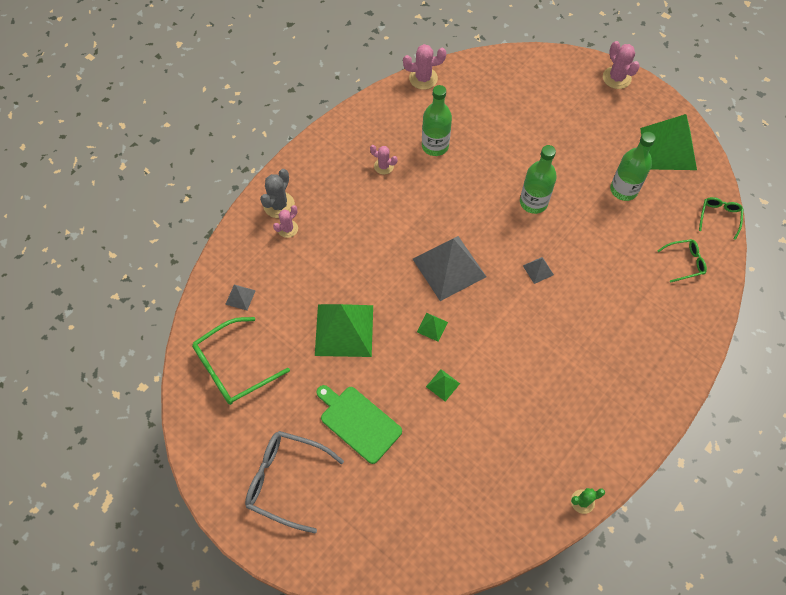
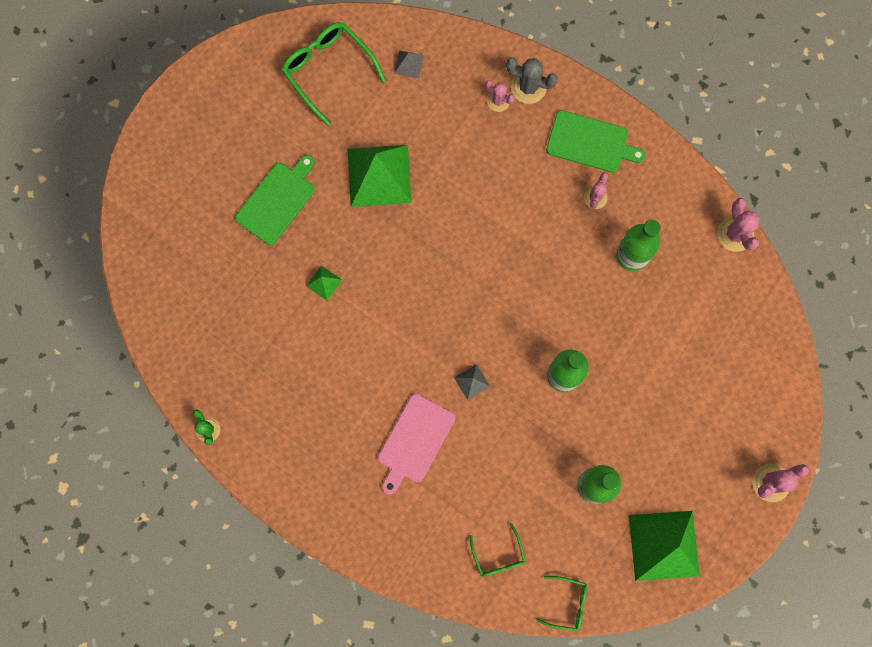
camera: 85 degrees right, 15 degrees up
grey glasses [245,431,344,533] -> none
grey pyramid [413,236,486,301] -> none
green pyramid [417,313,448,342] -> none
none -> pink cutting board [378,394,455,495]
none -> green cutting board [546,110,646,173]

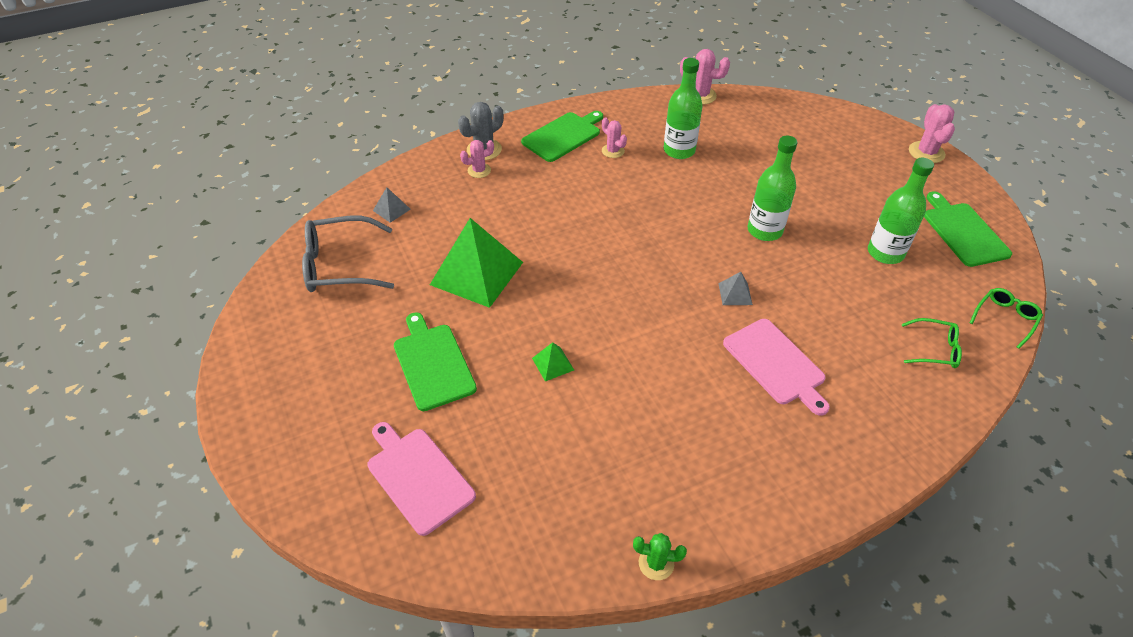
camera: 60 degrees left, 30 degrees down
green glasses [281,22,386,126] -> grey glasses [302,216,394,292]
green pyramid [629,511,700,581] -> green cutting board [924,191,1012,267]
none -> pink cutting board [367,422,476,536]

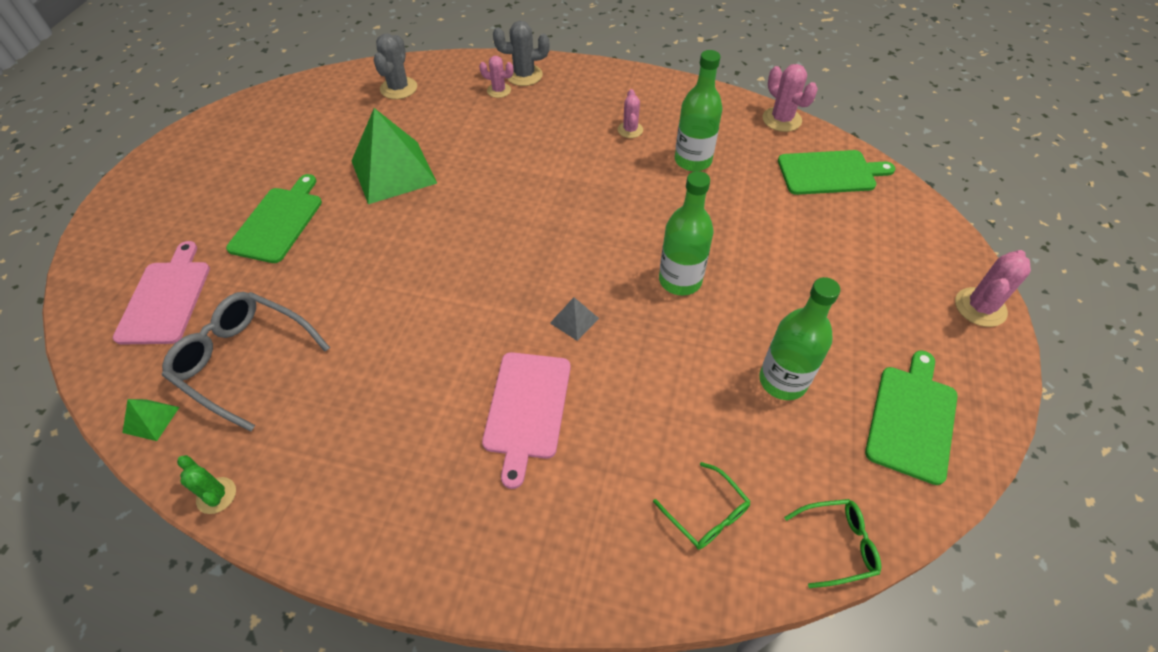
camera: 40 degrees right, 5 degrees up
grey glasses [302,216,394,292] -> grey glasses moved to [162,292,330,432]
grey pyramid [373,187,411,223] -> grey cactus [374,33,417,99]
green cutting board [521,111,603,162] -> green cutting board moved to [778,150,895,195]
green pyramid [532,342,574,381] -> green pyramid moved to [122,399,180,441]

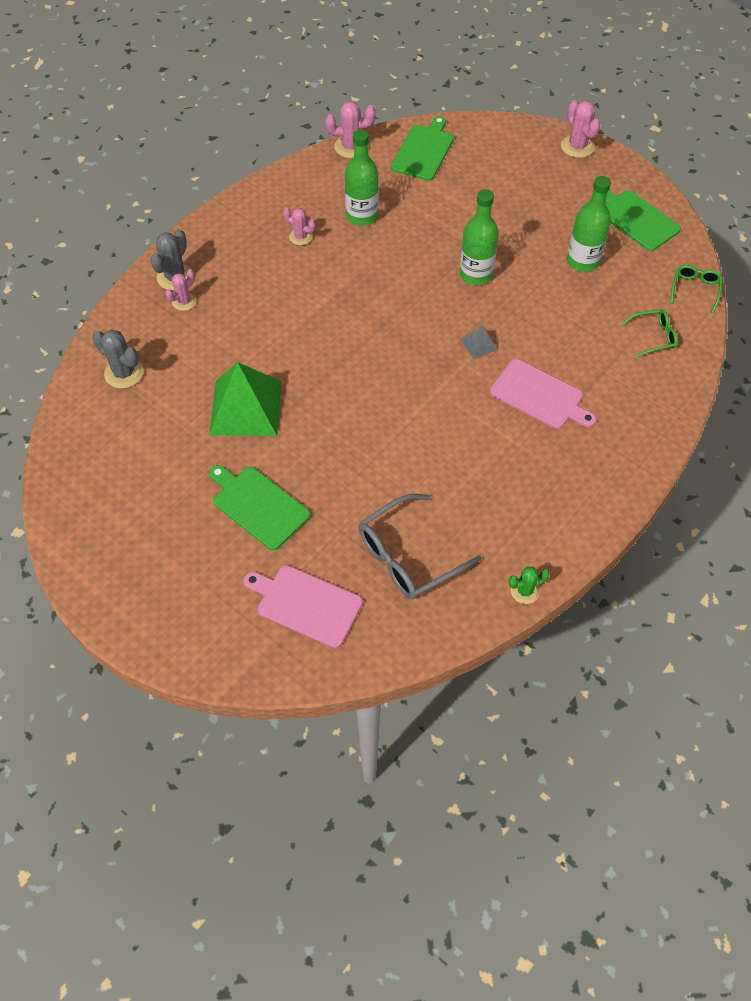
camera: 65 degrees left, 5 degrees up
green pyramid [122,399,180,441] -> none

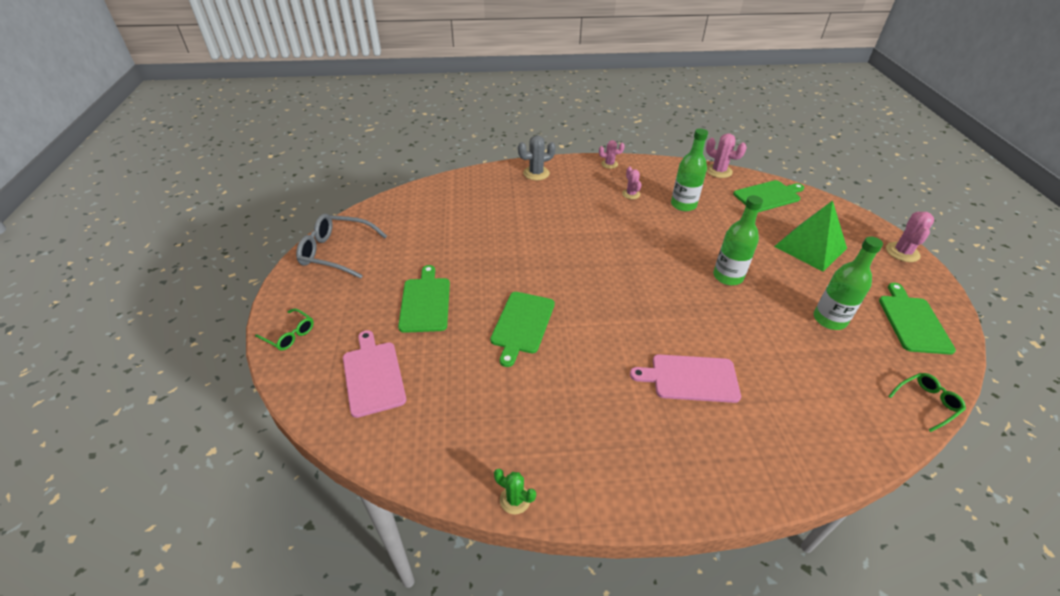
camera: 45 degrees right, 15 degrees down
grey cactus [92,330,144,388] -> none
pink cactus [165,269,197,311] -> pink cactus moved to [599,140,625,169]
green pyramid [209,362,282,436] -> green pyramid moved to [774,200,847,272]
grey glasses [359,494,482,599] -> grey glasses moved to [296,214,387,279]
grey pyramid [461,326,498,359] -> none
pink cutting board [490,359,597,429] -> pink cutting board turned 105 degrees clockwise [630,354,741,403]
green glasses [621,310,678,358] -> green glasses moved to [255,308,314,351]
none -> green cutting board [490,292,555,367]

